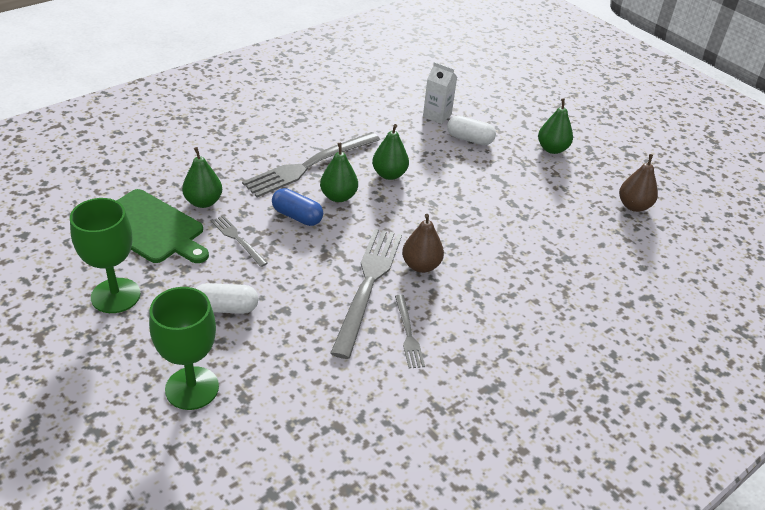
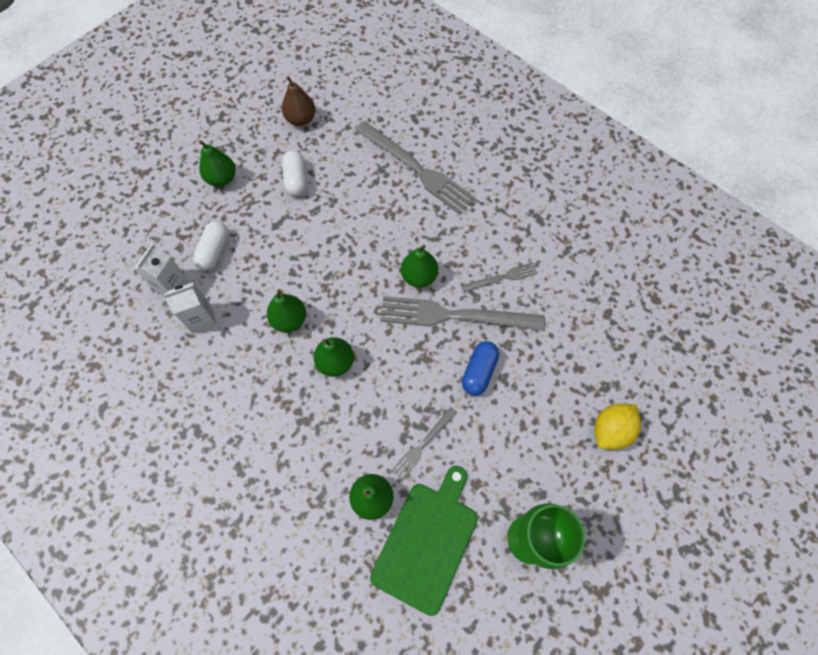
camera: 95 degrees left, 25 degrees up
green goblet [149,287,219,410] -> yellow lemon [594,404,641,450]
white capsule [196,283,258,314] -> white capsule moved to [282,150,307,197]
grey fork [242,132,380,197] -> grey fork moved to [355,121,476,215]
blue capsule [272,188,323,226] -> blue capsule moved to [462,341,499,396]
brown pear [402,214,444,273] -> green pear [401,245,438,288]
none -> white carton [163,282,217,334]

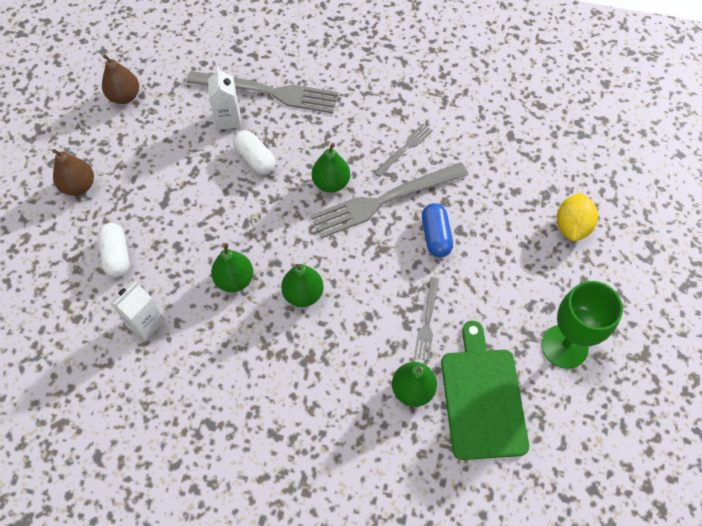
camera: 30 degrees left, 5 degrees down
white carton [134,244,189,295] -> white carton moved to [208,67,241,130]
green pear [199,140,235,187] -> brown pear [52,149,94,196]
white capsule [282,150,307,197] -> white capsule moved to [233,130,276,175]

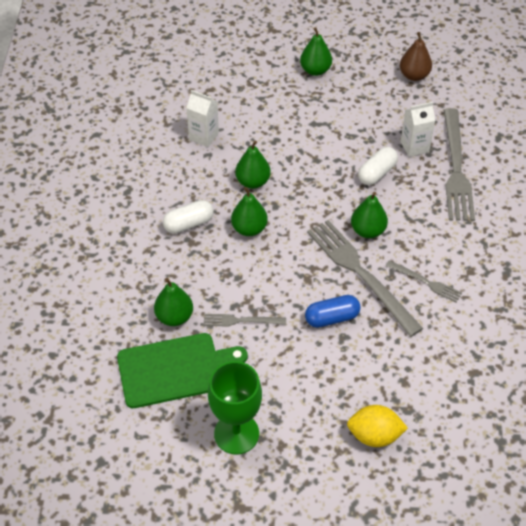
camera: 80 degrees right, 10 degrees down
brown pear [52,149,94,196] -> green pear [300,27,332,76]
white capsule [97,223,130,277] -> white capsule moved to [163,200,214,234]

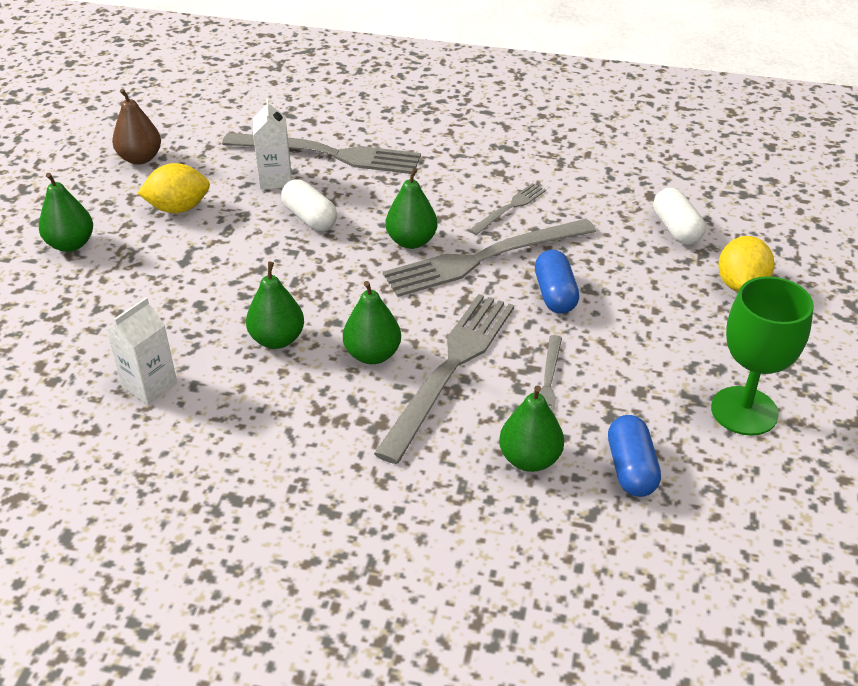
camera: 80 degrees left, 10 degrees down
green cutting board [117,333,248,408] -> blue capsule [608,415,661,497]
white capsule [163,200,214,234] -> white capsule moved to [654,188,705,245]
none -> yellow lemon [137,163,210,213]
none -> grey fork [374,294,514,464]

